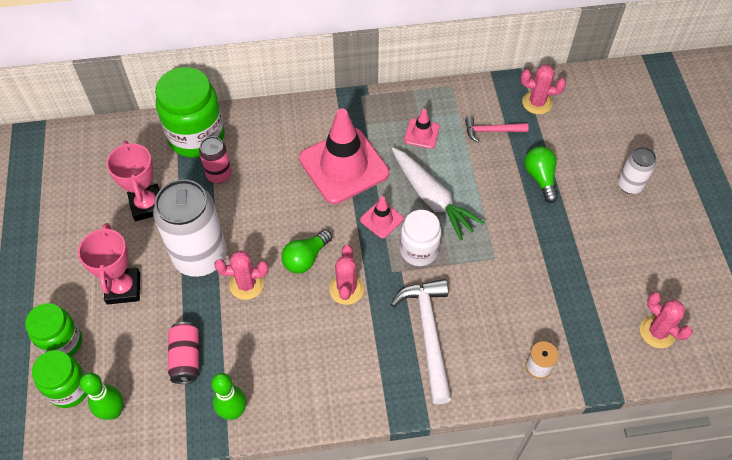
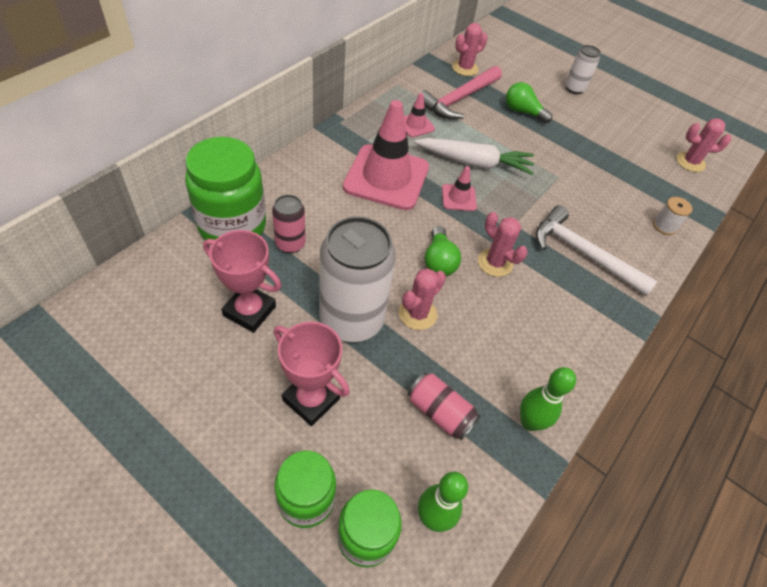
camera: 50 degrees left, 5 degrees down
white jar [400,210,441,266] -> none
pink hammer [465,117,528,142] -> pink hammer [420,66,502,119], size x1.79

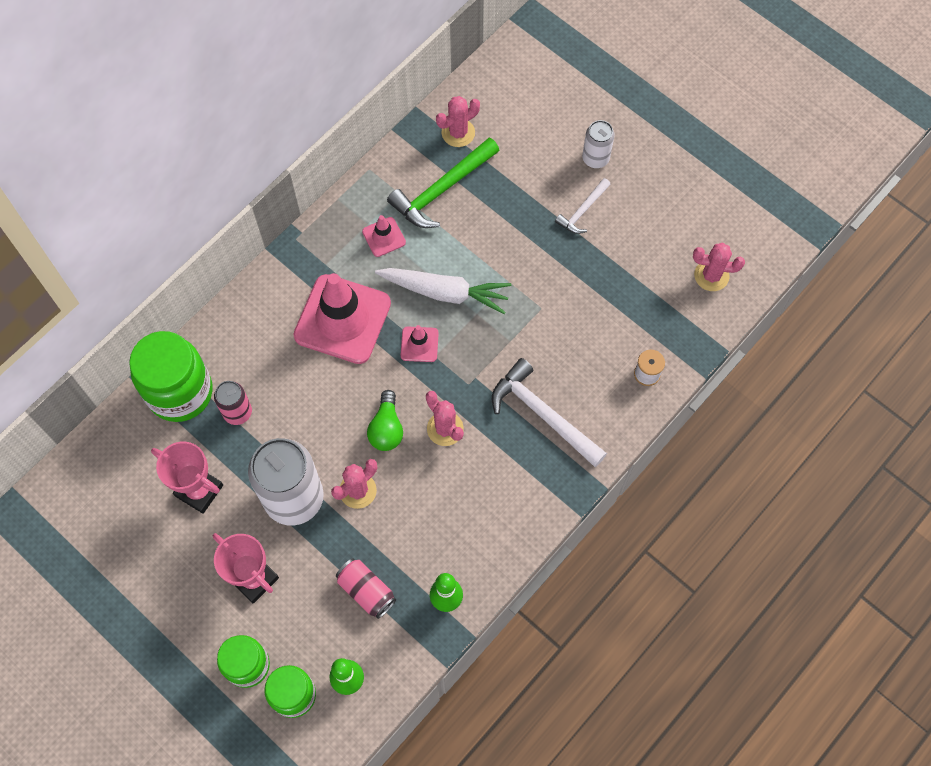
camera: 10 degrees right, 15 degrees up
pink hammer [420,66,502,119] -> green hammer [387,138,500,228]
green light bulb [506,82,552,123] -> none
none -> white hammer [555,178,611,234]

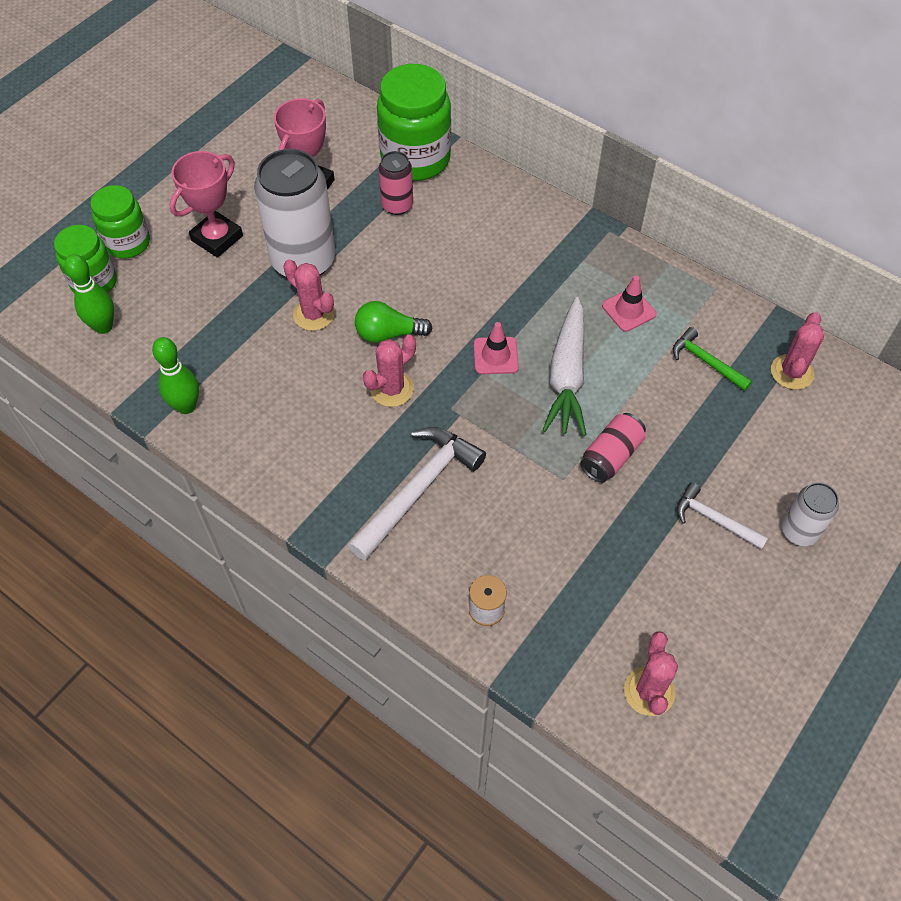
camera: 85 degrees right, 10 degrees down
pink traffic cone [293,273,391,364] -> none
pink can [336,558,396,619] -> pink can moved to [580,413,646,483]
green hammer [387,138,500,228] -> green hammer [673,327,752,391], size x0.56
pink cactus [436,96,480,147] -> pink cactus turned 60 degrees clockwise [771,312,824,390]

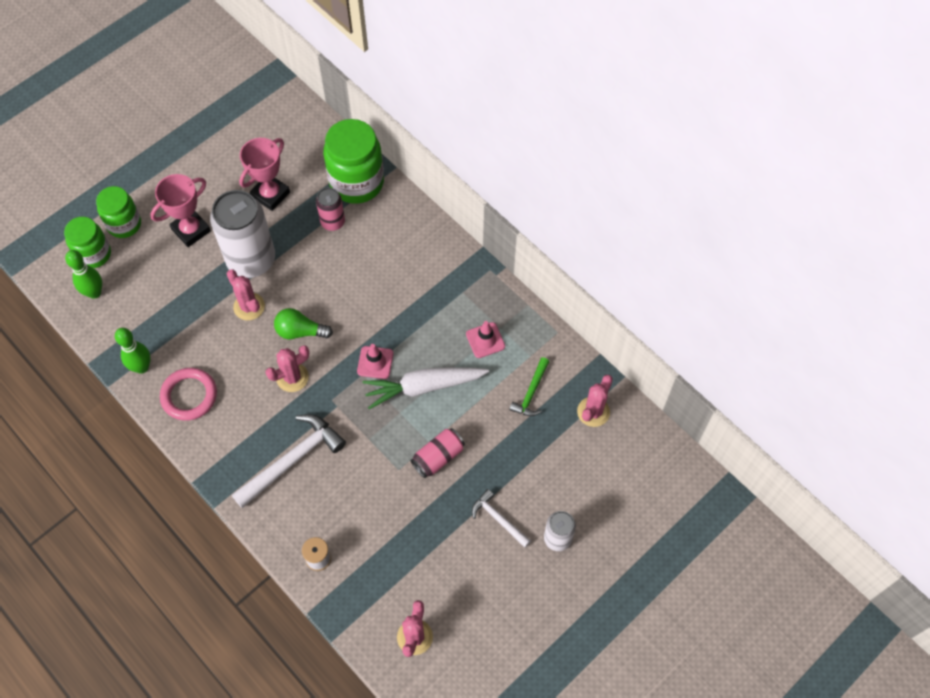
camera: 10 degrees right, 5 degrees up
white carrot [542,297,586,436] -> white carrot turned 60 degrees clockwise [362,367,489,409]
green hammer [673,327,752,391] -> green hammer turned 120 degrees counterclockwise [509,357,549,416]
none -> pink ring [160,368,217,421]

